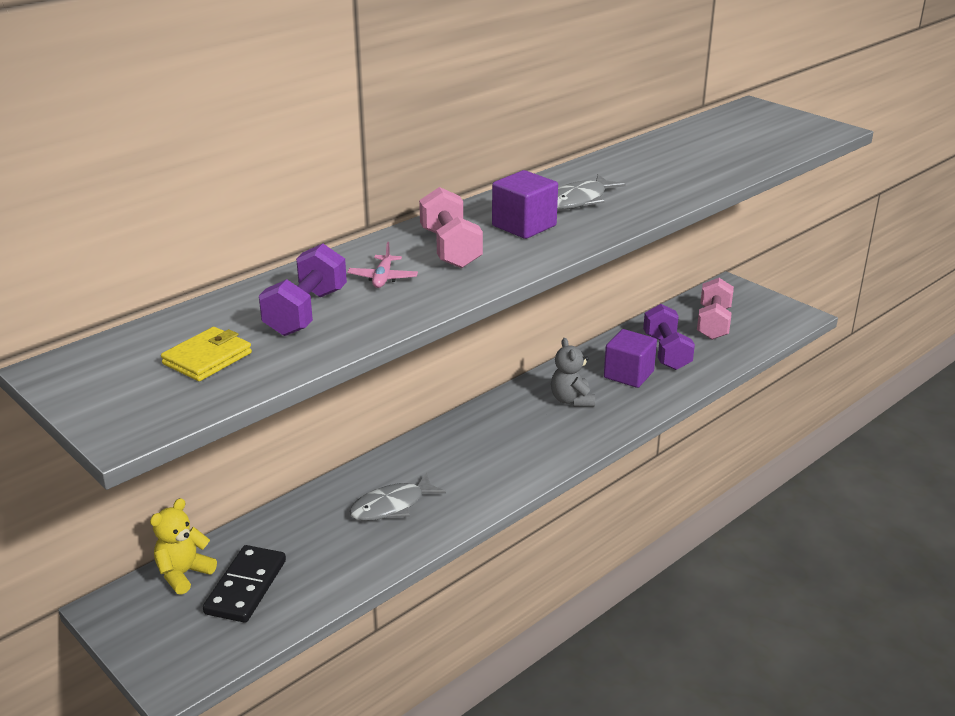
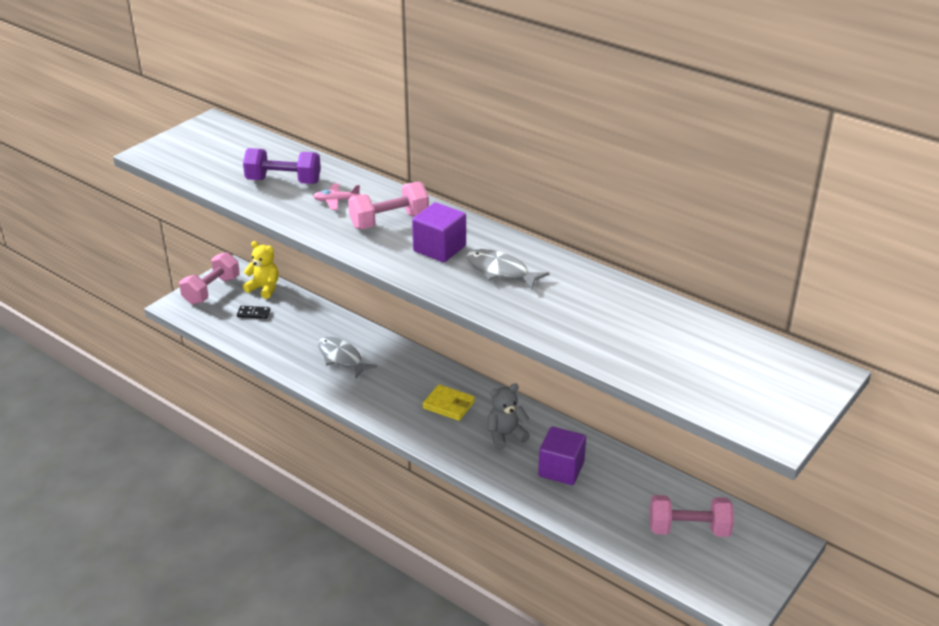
camera: 80 degrees right, 5 degrees up
yellow wallet [161,327,252,381] -> yellow wallet moved to [423,384,475,421]
black domino [203,545,286,623] -> black domino [237,306,271,319], size x0.52
purple dumbbell [643,304,695,370] -> none
none -> pink dumbbell [179,252,240,305]

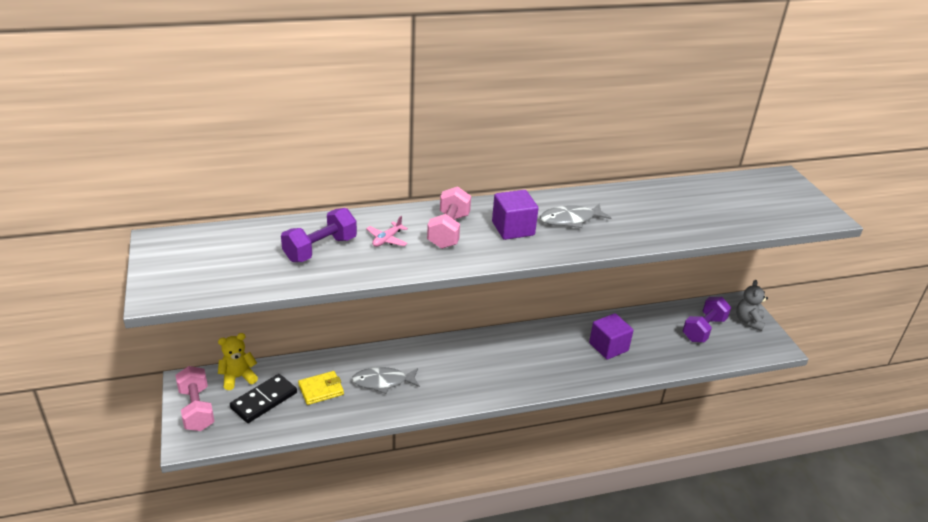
camera: 55 degrees left, 0 degrees up
black domino [237,306,271,319] -> black domino [230,374,297,423], size x1.93
yellow wallet [423,384,475,421] -> yellow wallet moved to [298,371,344,405]
grey teddy bear [488,383,530,450] -> grey teddy bear moved to [736,280,768,331]
pink dumbbell [650,495,734,537] -> purple dumbbell [683,297,731,342]

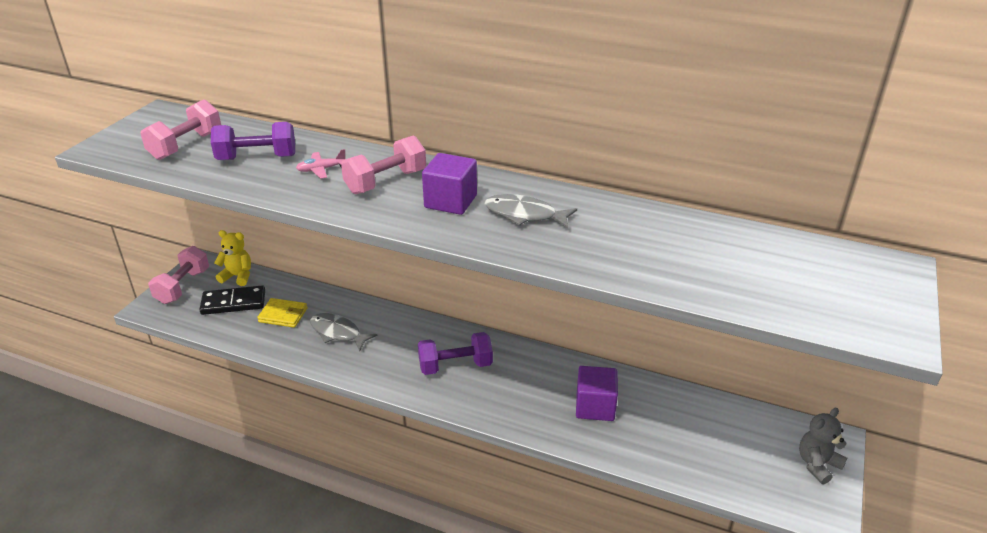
camera: 40 degrees right, 0 degrees up
purple dumbbell [683,297,731,342] -> purple dumbbell moved to [418,332,493,375]
none -> pink dumbbell [140,99,221,160]

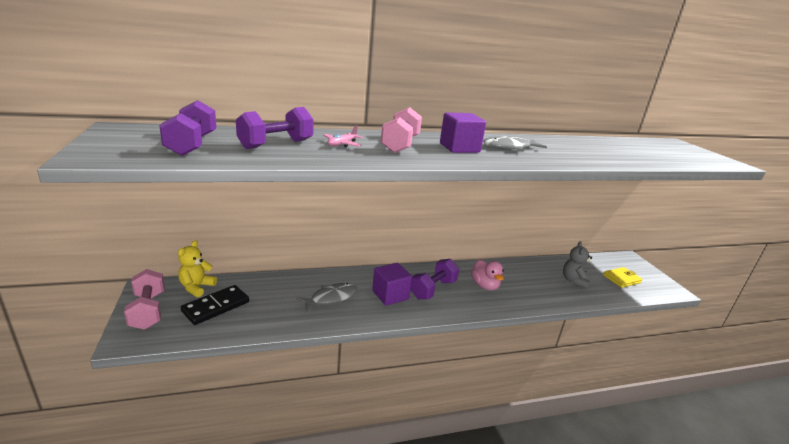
camera: 40 degrees left, 10 degrees down
pink dumbbell [140,99,221,160] -> purple dumbbell [159,100,217,156]
yellow teddy bear [214,230,251,286] -> yellow teddy bear turned 45 degrees counterclockwise [178,240,217,297]
yellow wallet [257,298,308,328] -> yellow wallet moved to [603,267,642,288]
grey fish [310,313,377,351] -> grey fish turned 150 degrees clockwise [296,283,357,312]
purple cube [576,366,618,421] -> purple cube moved to [372,263,412,306]
grey teddy bear [799,408,847,484] -> grey teddy bear moved to [563,241,592,289]
none -> pink duck [471,259,504,290]

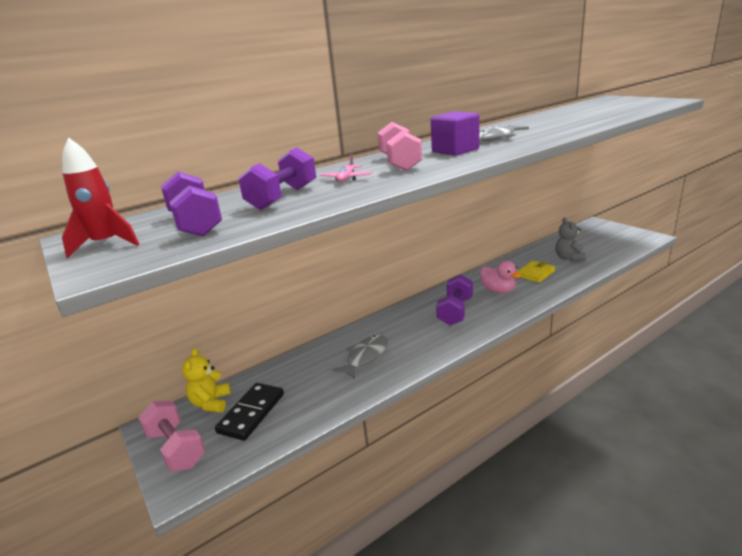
camera: 15 degrees left, 0 degrees up
purple cube [372,263,412,306] -> none
yellow wallet [603,267,642,288] -> yellow wallet moved to [517,261,555,283]
none -> red rocket [62,137,140,258]

